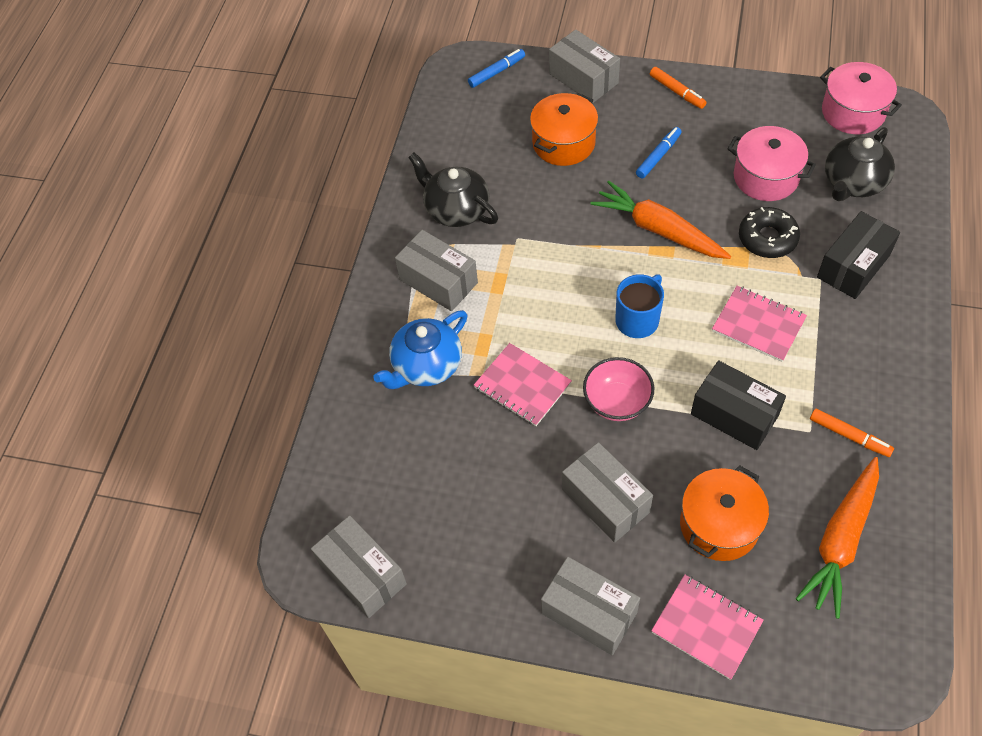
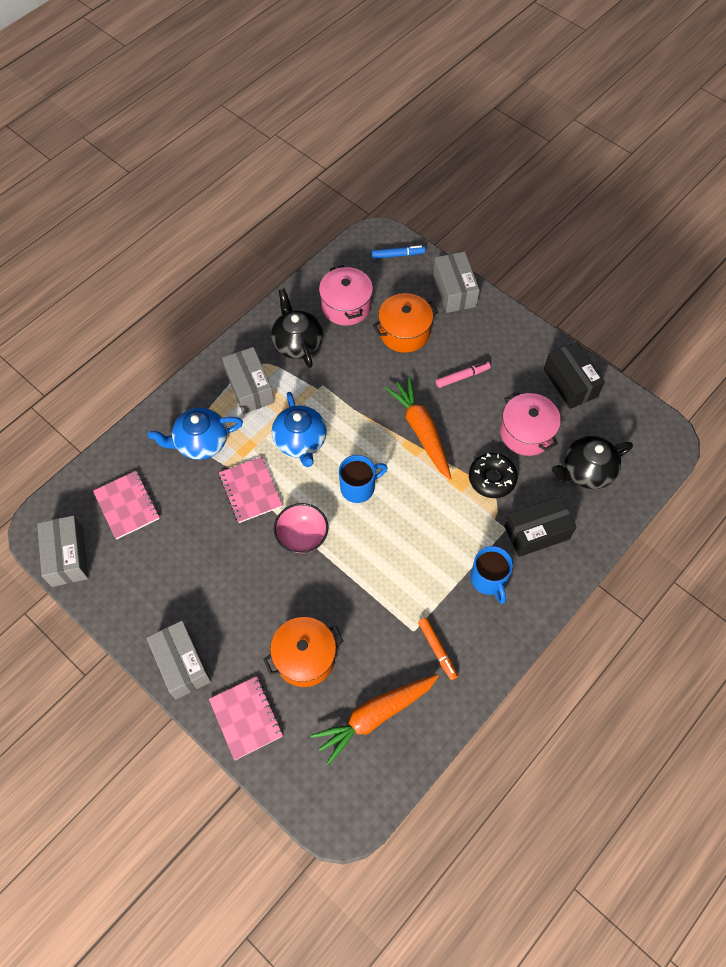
camera: 25 degrees right, 5 degrees up
grey box [562,442,653,543] -> none
blue marker [636,127,682,178] -> pink marker [436,361,491,388]
orange marker [650,67,706,109] -> none
black box [691,360,786,450] -> black box moved to [544,342,605,409]
pink notebook [712,286,807,362] -> pink notebook moved to [93,471,160,540]
pink pot [820,62,902,134] -> pink pot moved to [319,265,373,326]
none -> blue teapot [272,392,327,467]
none -> blue mug [471,546,513,604]

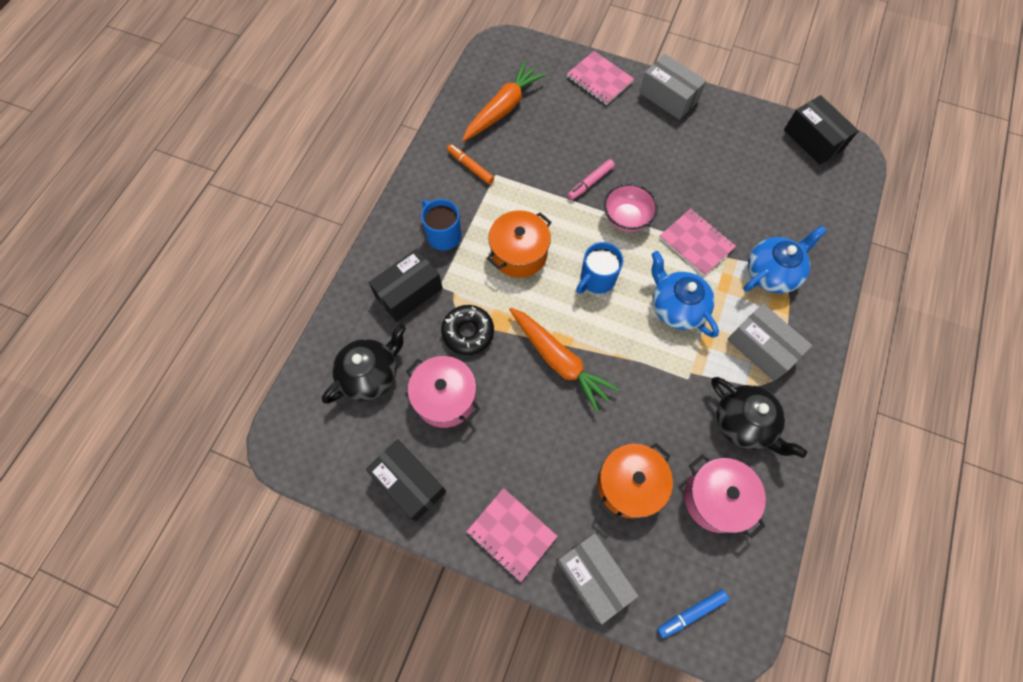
camera: 160 degrees right, 5 degrees up
grey box [37,515,88,587] -> black box [784,95,859,165]
pink notebook [93,471,160,540] -> pink notebook moved to [466,488,558,582]
orange pot [263,617,343,687] -> orange pot moved to [487,210,551,278]
pink marker [436,361,491,388] -> pink marker moved to [568,159,615,200]

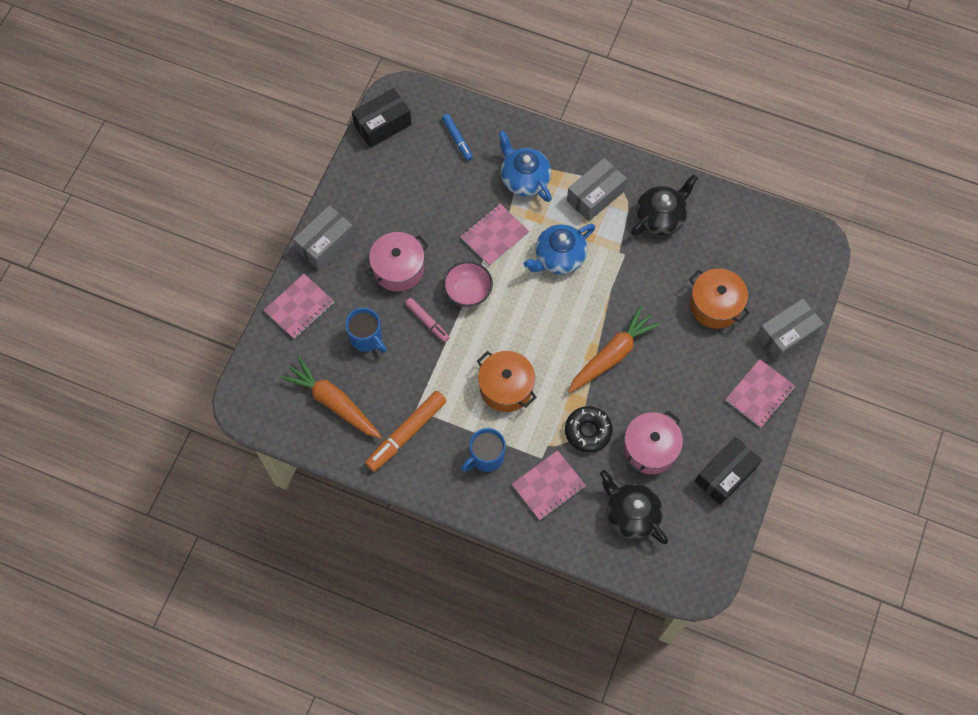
camera: 90 degrees left, 0 degrees up
black box [368,249,443,322] -> pink notebook [512,450,586,520]
orange marker [447,144,494,184] -> orange marker [365,391,447,472], size x1.71
blue mug [576,242,623,294] -> blue mug moved to [345,308,387,353]
blue marker [657,589,729,638] -> blue marker moved to [442,114,473,161]
pink pot [684,454,766,538] -> pink pot moved to [366,232,429,292]

